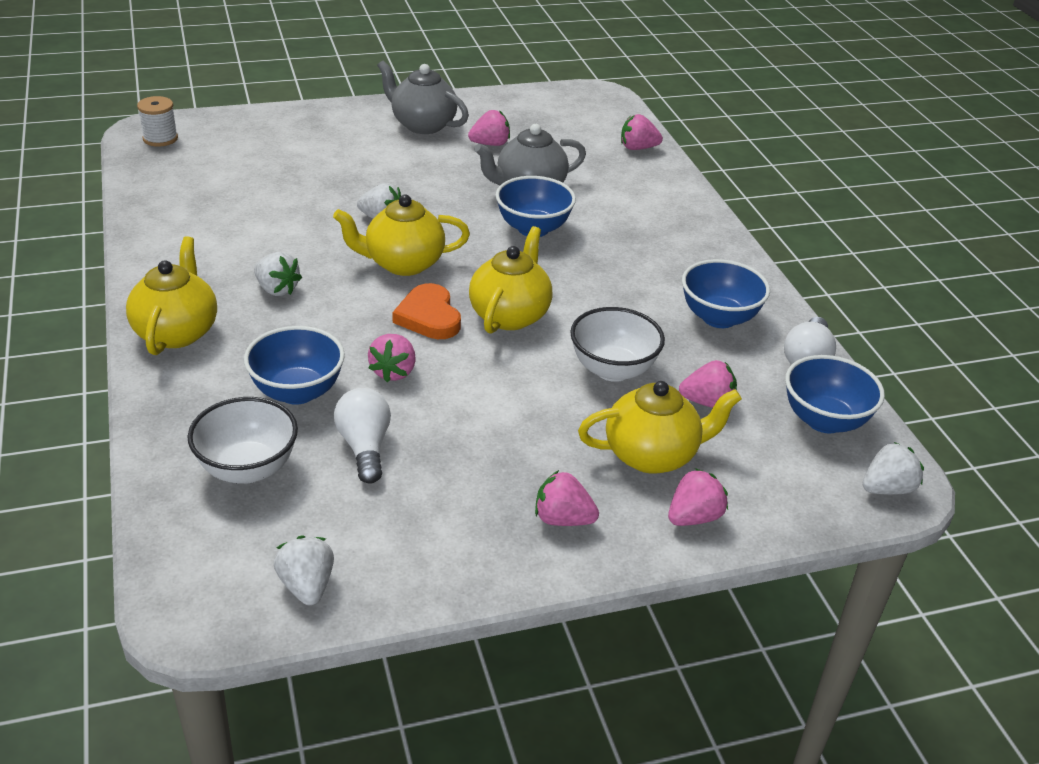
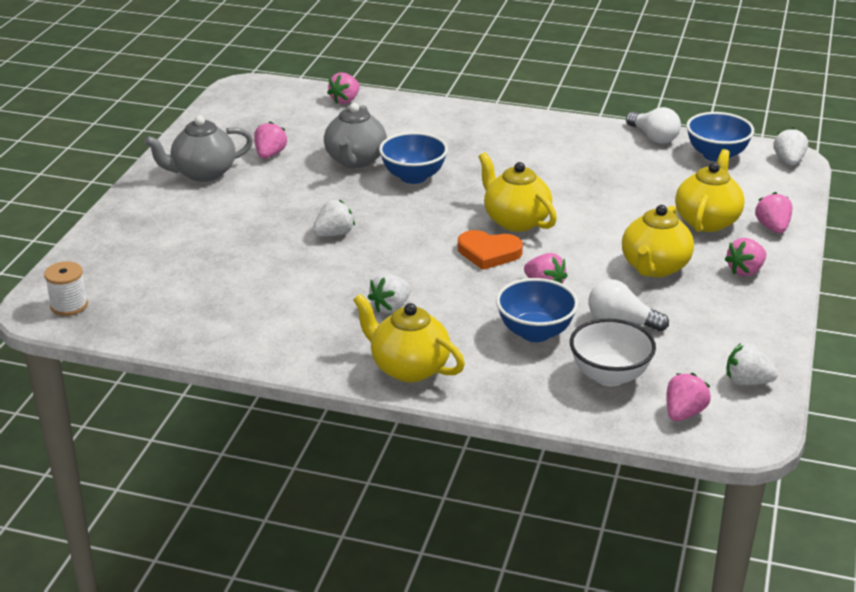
camera: 55 degrees left, 5 degrees down
white strawberry [254,252,302,296] -> white strawberry turned 150 degrees clockwise [368,273,411,314]
yellow teapot [333,195,470,276] -> yellow teapot moved to [622,205,694,277]
white bowl [570,307,665,382] -> none
pink strawberry [679,360,737,408] -> pink strawberry moved to [667,373,711,421]
blue bowl [682,259,770,328] -> none

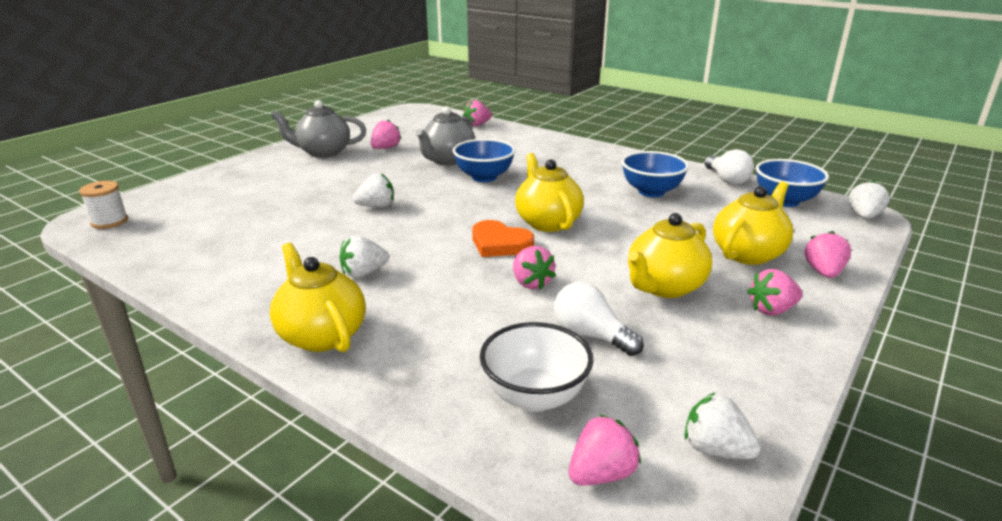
camera: 20 degrees right, 5 degrees down
blue bowl [496,278,578,342] -> blue bowl moved to [621,151,689,197]

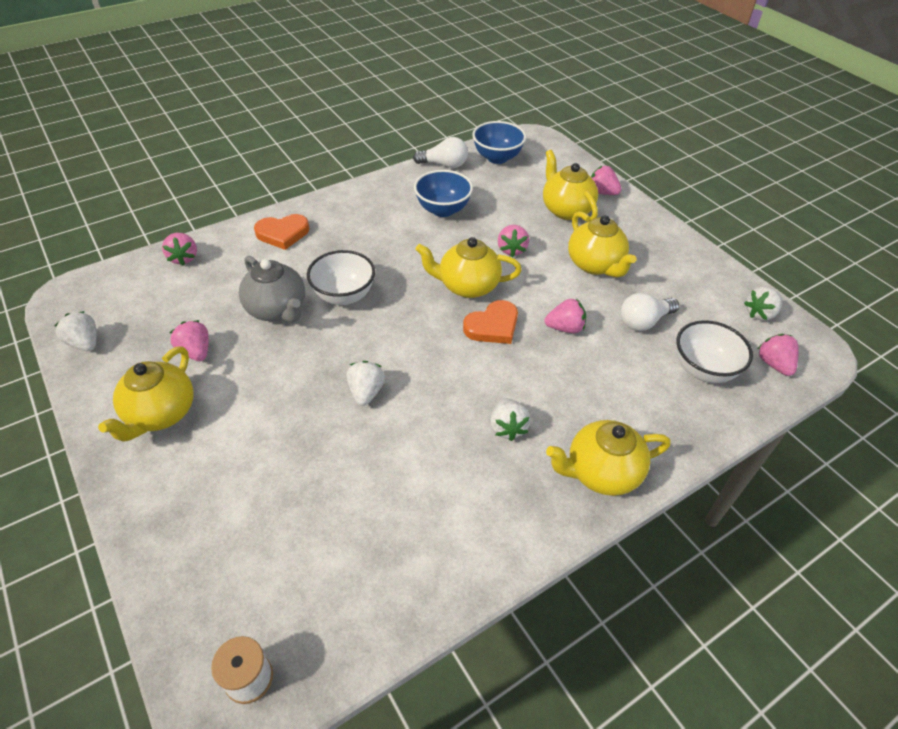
camera: 70 degrees left, 20 degrees up
grey teapot [271,100,366,158] -> yellow teapot [98,346,193,442]
blue bowl [452,139,515,182] -> white bowl [307,250,375,305]
pink strawberry [747,269,802,316] -> pink strawberry moved to [498,225,529,257]
white strawberry [849,180,890,219] -> white strawberry moved to [54,311,97,351]
none -> orange heart [254,214,309,250]

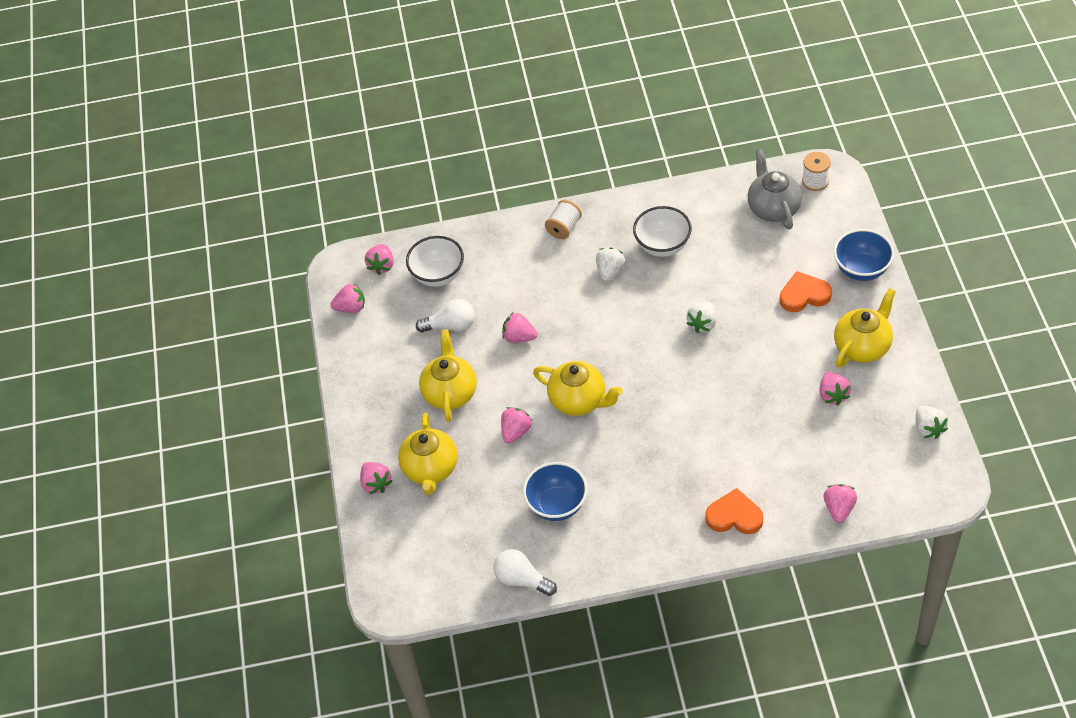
camera: 150 degrees left, 5 degrees up
grey teapot [239,256,305,323] -> grey teapot moved to [748,149,802,229]
white bowl [307,250,375,305] -> white bowl moved to [633,206,692,257]
orange heart [463,300,518,344] -> orange heart moved to [780,271,832,312]
blue bowl [472,121,526,164] -> blue bowl moved to [834,229,894,281]
yellow teapot [546,420,670,496] -> white spool [545,200,582,239]
white strawberry [744,286,783,321] -> pink strawberry [331,283,365,313]

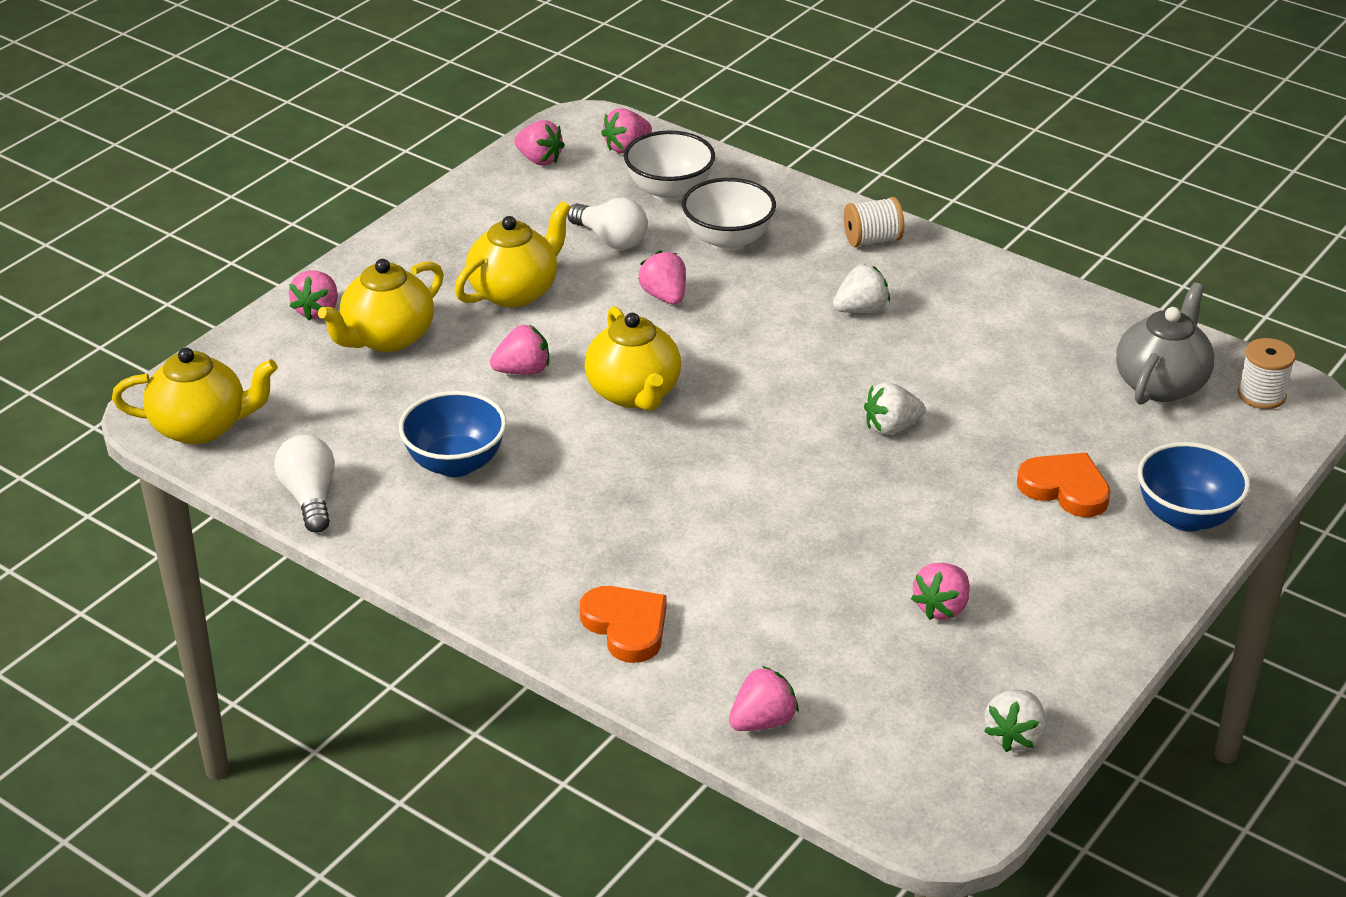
camera: 40 degrees right, 15 degrees down
white bowl [633,206,692,257] -> white bowl moved to [682,178,776,251]
yellow teapot [834,288,896,367] -> yellow teapot moved to [112,348,278,444]

